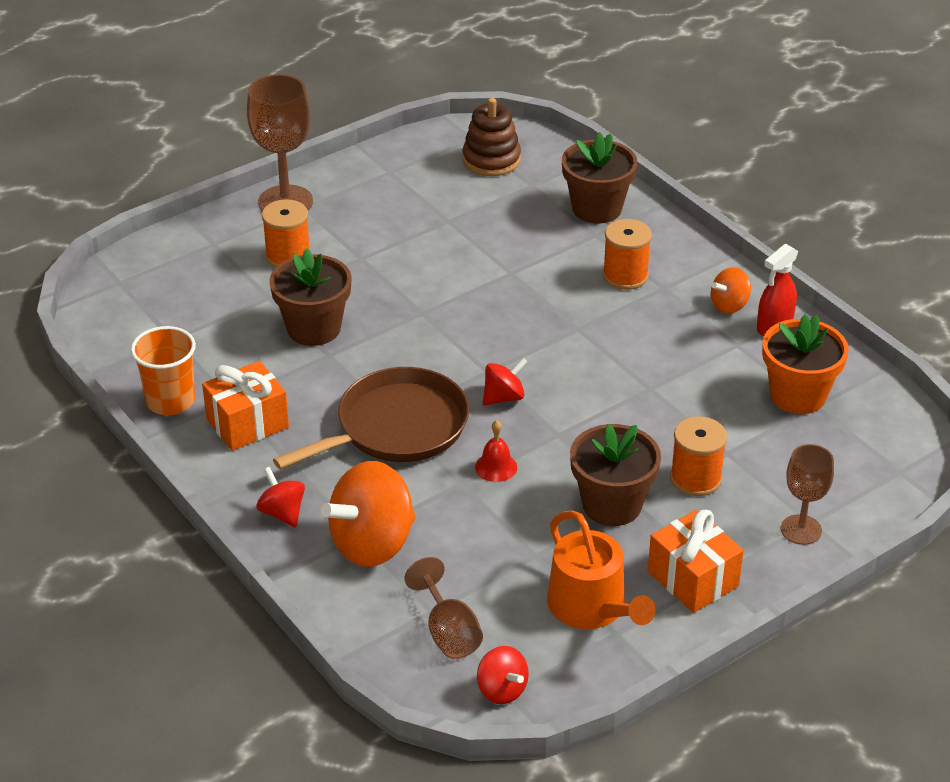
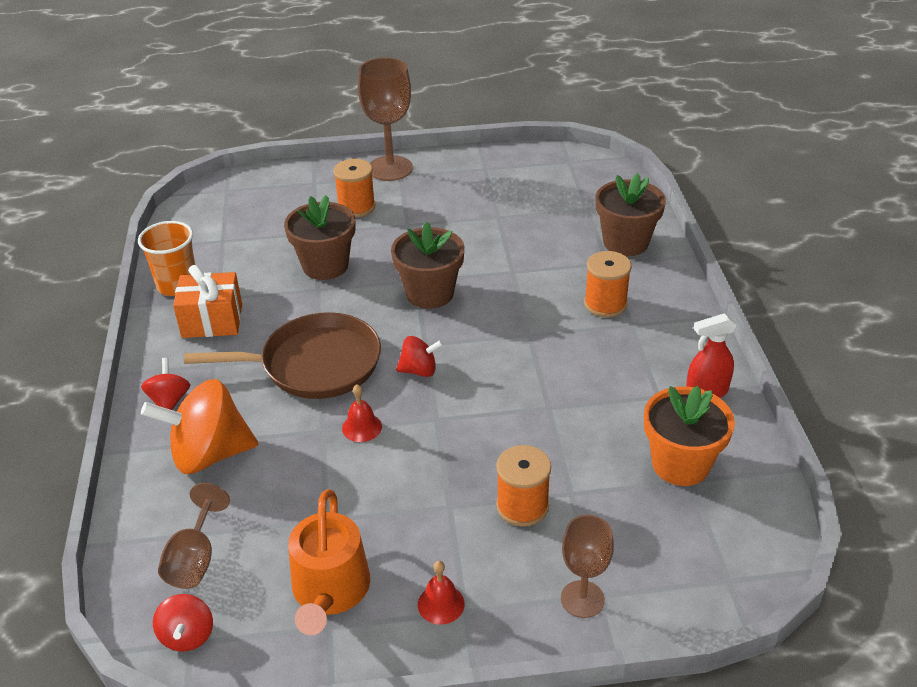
camera: 30 degrees right, 0 degrees up
brown stacking toy [462,98,521,176] -> none
brown flower pot [570,424,661,526] -> brown flower pot moved to [391,222,465,309]
orange gift [648,510,744,613] -> red bell [418,561,465,625]
orange spinning top [711,267,751,314] -> none

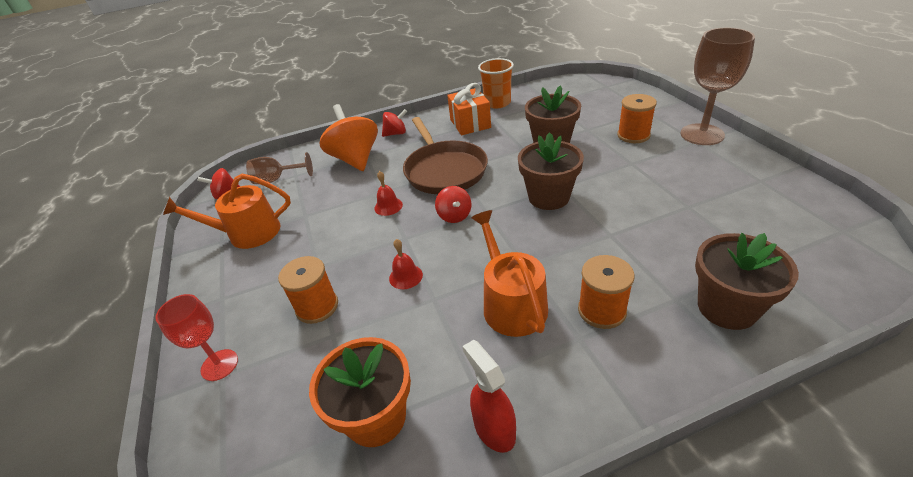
camera: 80 degrees right, 0 degrees up
red bell [418,561,465,625] -> red bell moved to [389,239,423,289]
brown goblet [561,515,614,618] -> red goblet [155,294,238,381]
none -> orange watering can [471,210,548,337]

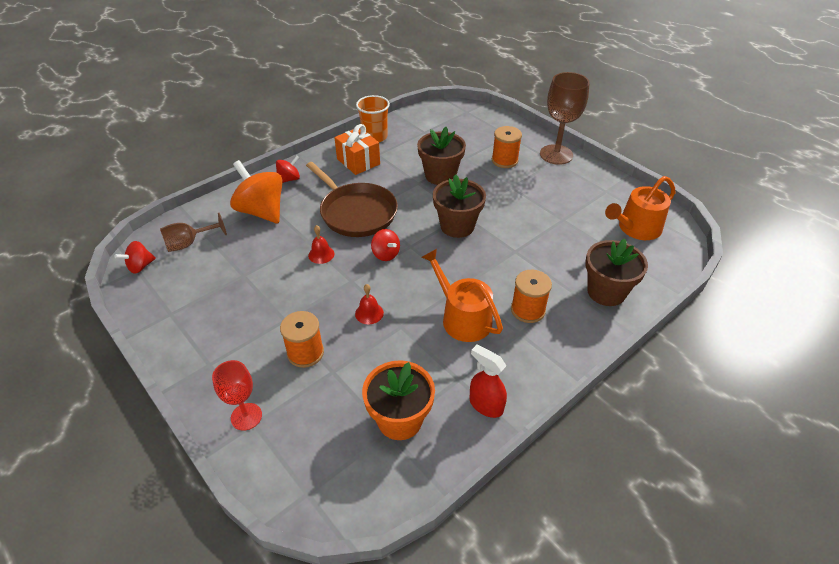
camera: 25 degrees left, 5 degrees up
orange watering can [163,174,291,249] -> orange watering can moved to [605,176,675,240]

